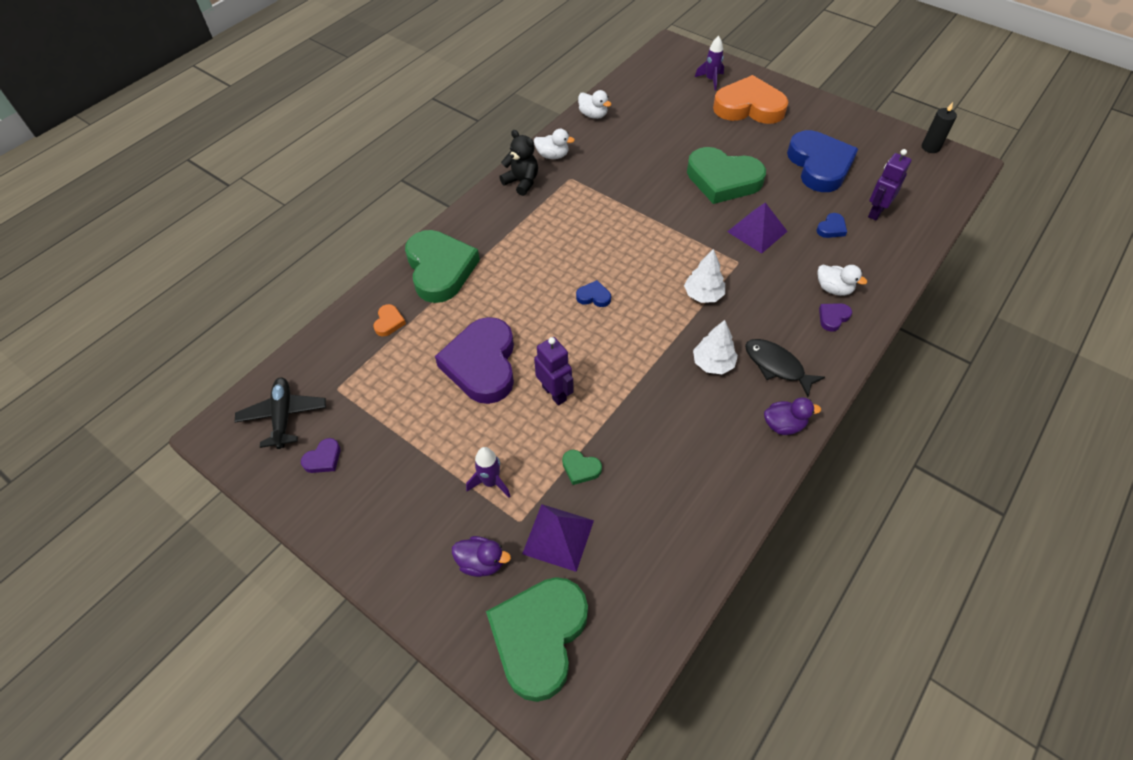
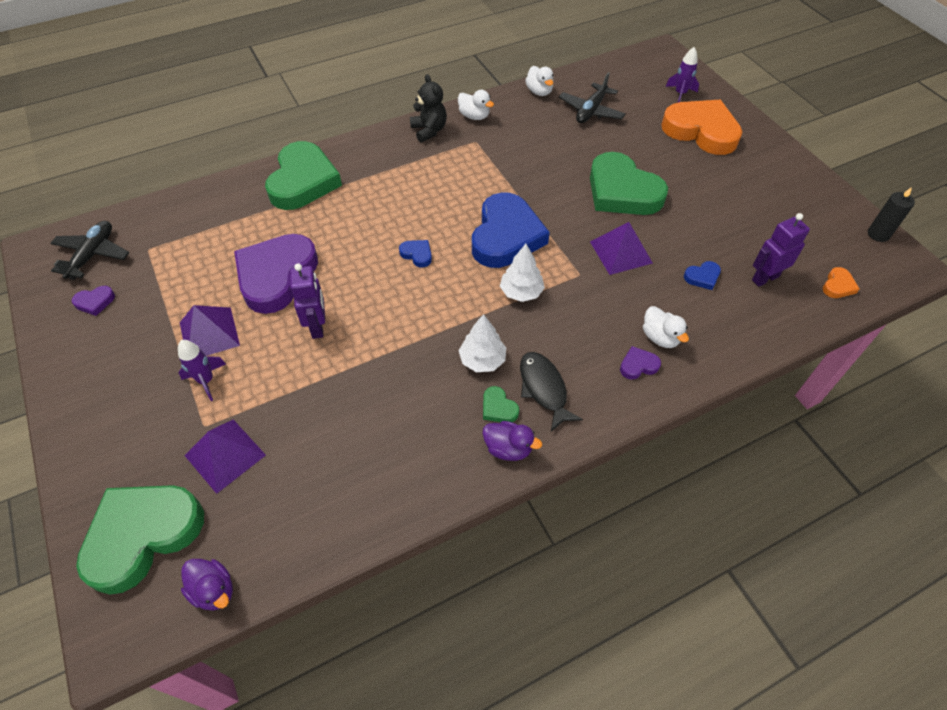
camera: 25 degrees right, 0 degrees up
orange heart [373,304,406,336] -> orange heart moved to [823,267,860,298]
purple duck [452,536,511,577] -> purple duck moved to [181,559,233,610]
green heart [562,450,602,485] -> green heart moved to [483,386,519,422]
blue heart [787,130,858,192] -> blue heart moved to [472,192,550,268]
none -> purple pyramid [180,305,240,356]
none -> black plane [559,72,626,123]

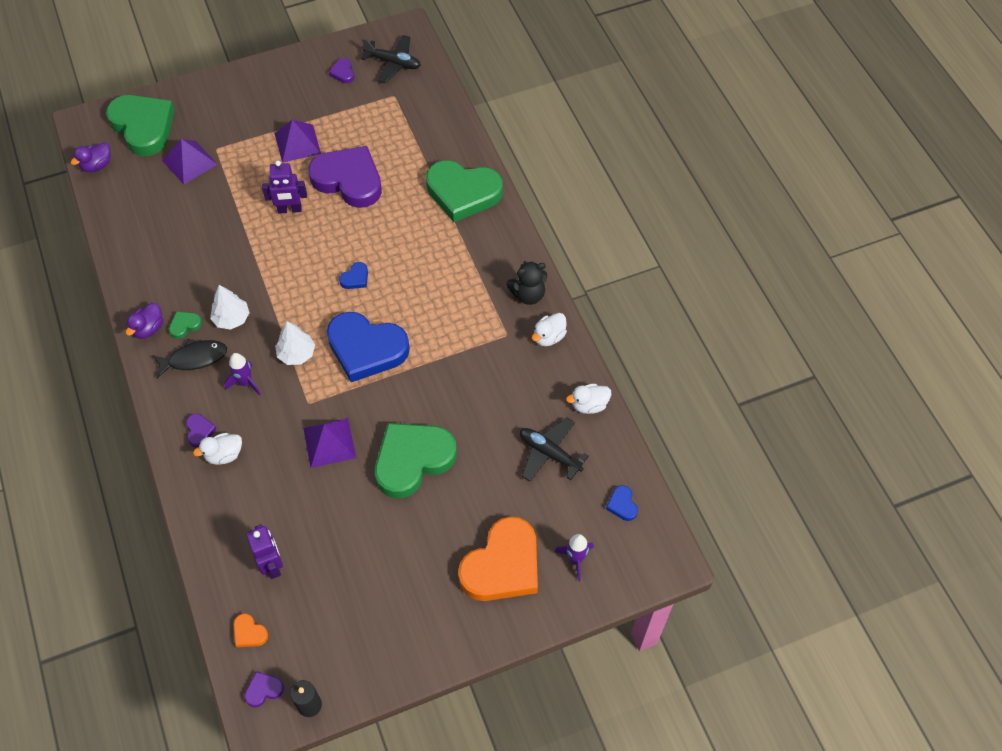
camera: 95 degrees right, 5 degrees up
purple rocket [178,340,226,401] -> purple rocket moved to [224,353,261,395]
blue heart [684,261,721,290] -> blue heart moved to [606,485,638,521]
none -> purple heart [244,671,284,707]

